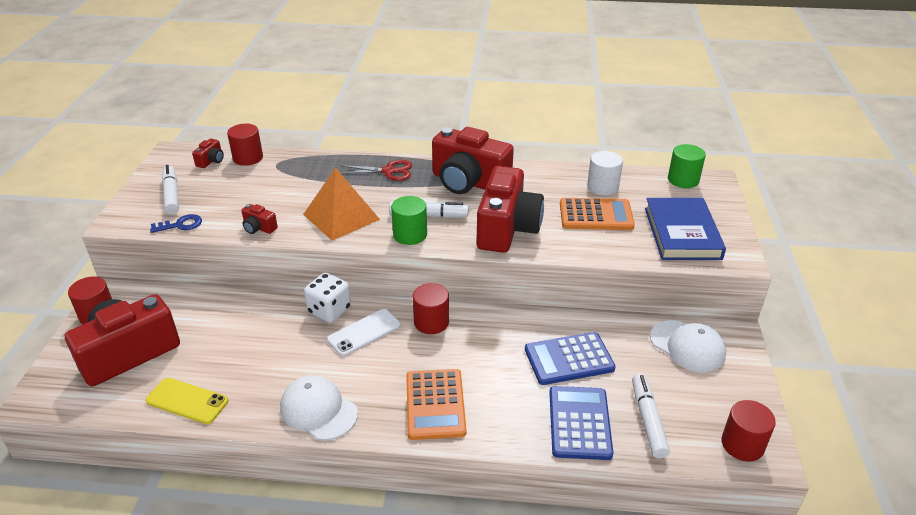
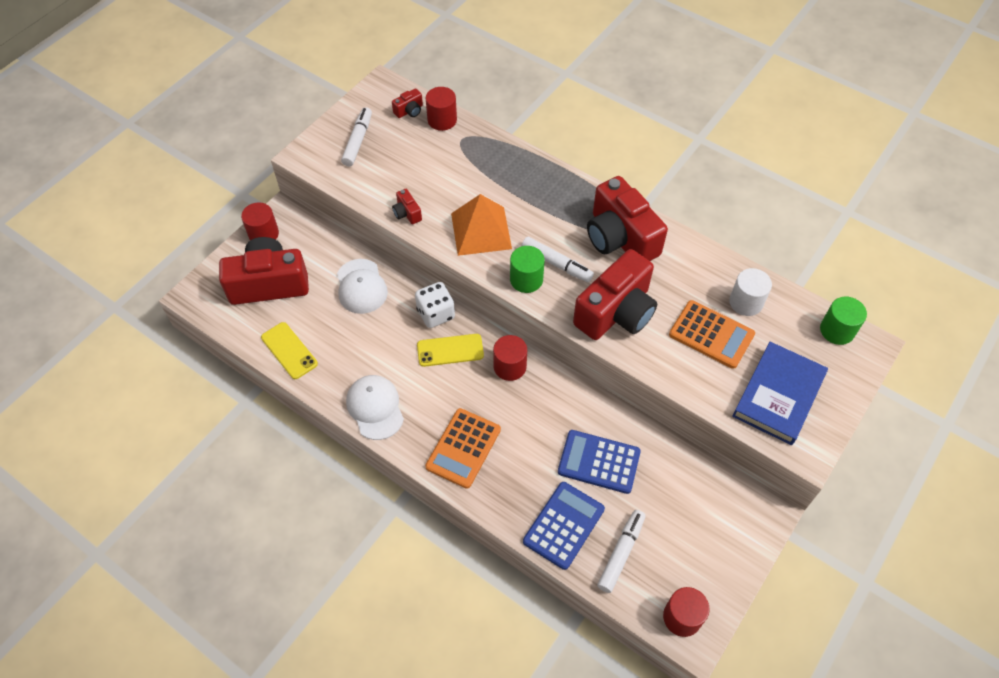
camera: 30 degrees right, 20 degrees up
blue key [150,214,202,233] -> none
white phone [327,309,401,356] -> yellow phone [417,334,484,367]
red scissors [340,160,412,181] -> none
white cap [650,320,726,372] -> white cap moved to [337,259,388,314]

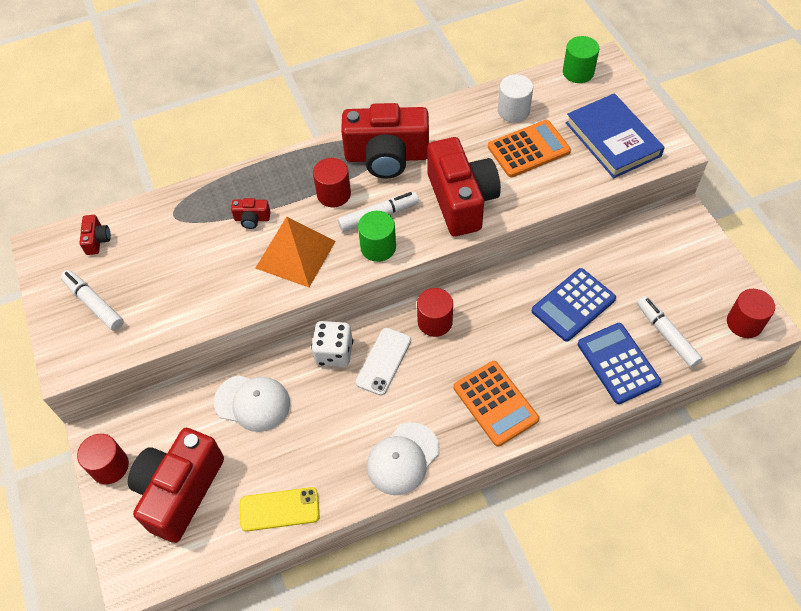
camera: 55 degrees left, 0 degrees up
white cap [346,375,404,440] -> white cap turned 60 degrees counterclockwise [367,422,439,495]
red camera [392,189,422,224] -> red camera moved to [231,198,271,229]
yellow phone [417,334,484,367] -> white phone [355,328,411,396]
red cylinder [426,87,457,131] -> red cylinder moved to [313,158,351,207]

